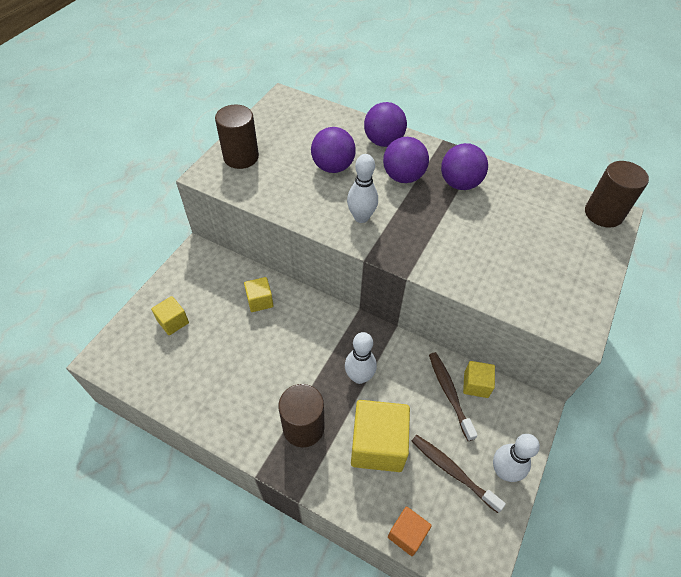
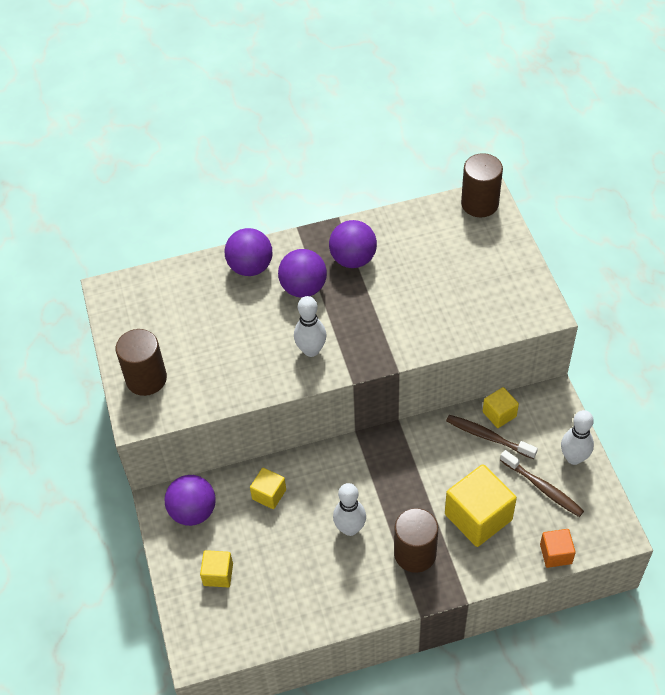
camera: 40 degrees left, 0 degrees up
purple ball [311,127,356,173] -> purple ball moved to [165,475,216,526]
white bowling pin [345,332,377,384] -> white bowling pin moved to [333,483,366,536]
brown toothbrush [411,435,506,513] -> brown toothbrush turned 135 degrees counterclockwise [500,450,584,517]

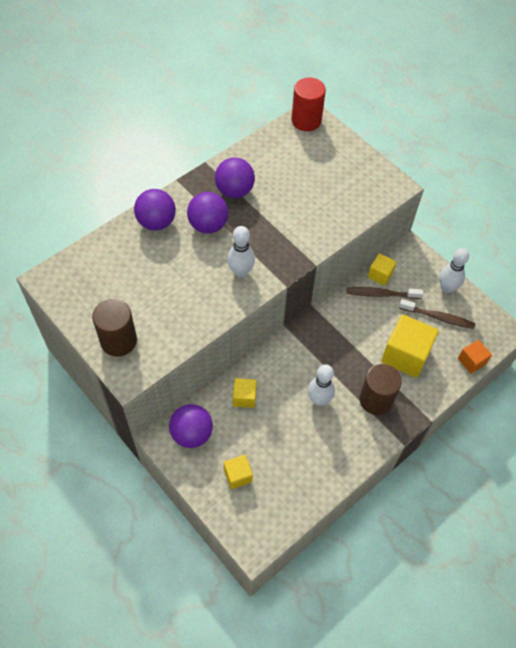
camera: 30 degrees left, 5 degrees up
brown cylinder [461,153,503,217] -> red cylinder [291,77,326,131]

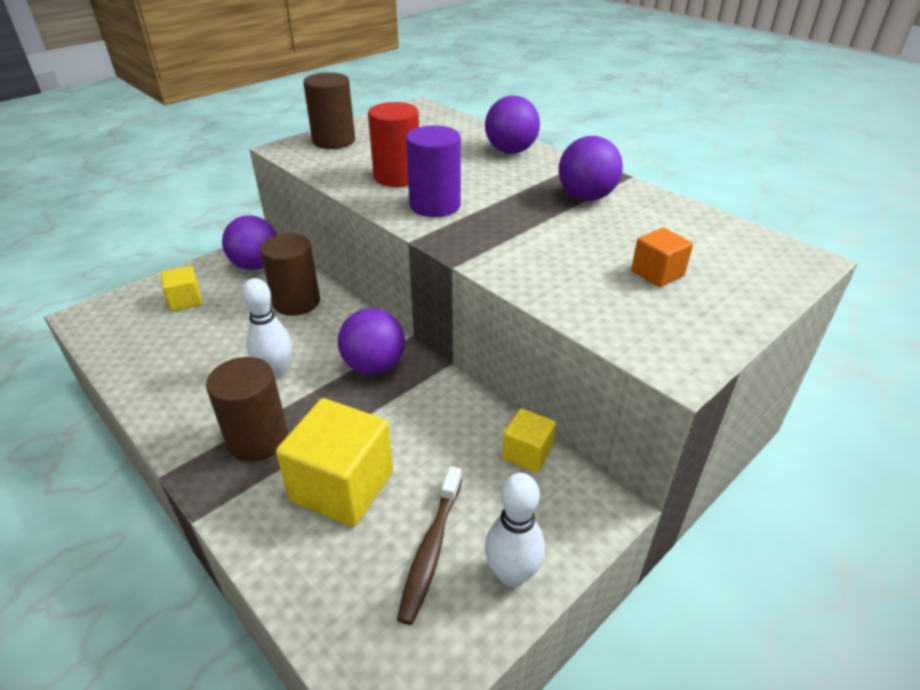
camera: 90 degrees right, 20 degrees down
purple ball [187,192,228,234] -> purple ball moved to [338,308,405,375]
white bowling pin [227,226,255,278] -> purple cylinder [406,125,461,217]
yellow cube [233,378,257,408] -> brown cylinder [260,233,320,316]
red cylinder [291,77,326,131] -> red cylinder moved to [368,102,419,187]
brown toothbrush [346,287,423,299] -> none
orange cube [458,340,492,374] -> orange cube moved to [631,228,693,287]

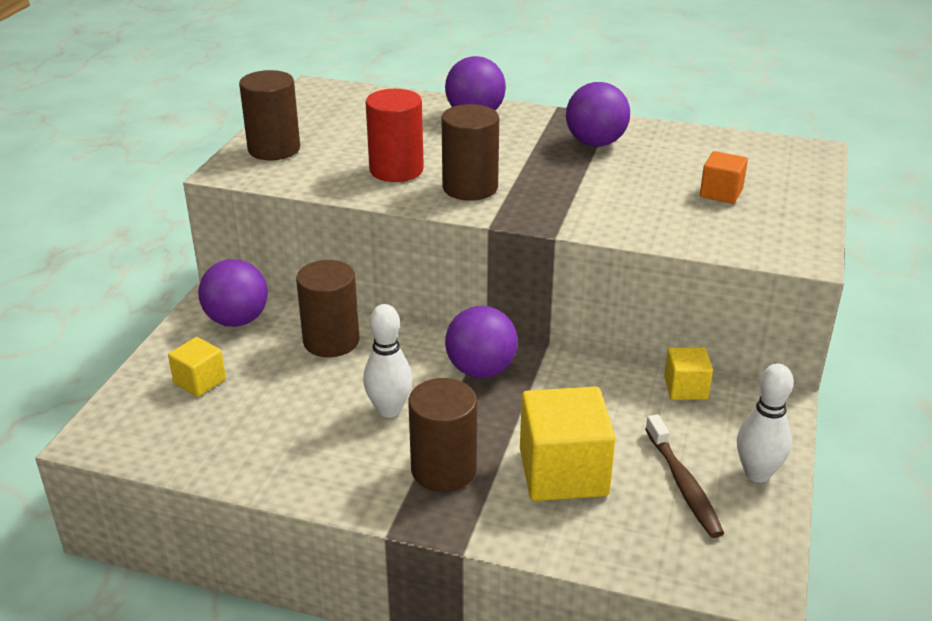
camera: 30 degrees left, 5 degrees down
purple cylinder [406,125,461,217] -> brown cylinder [441,104,499,201]

